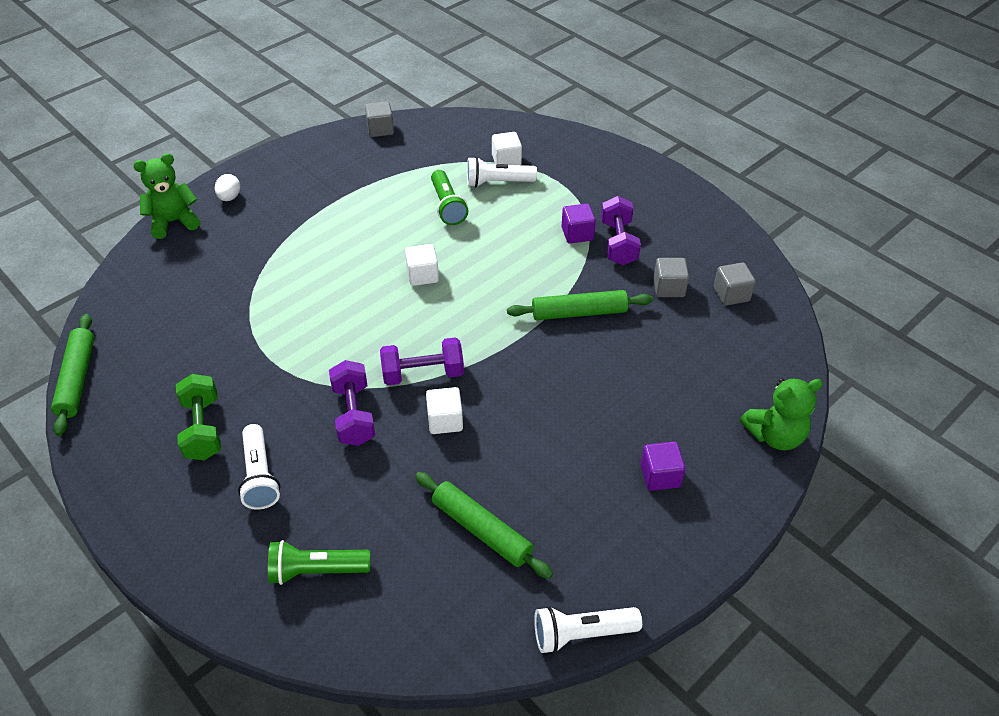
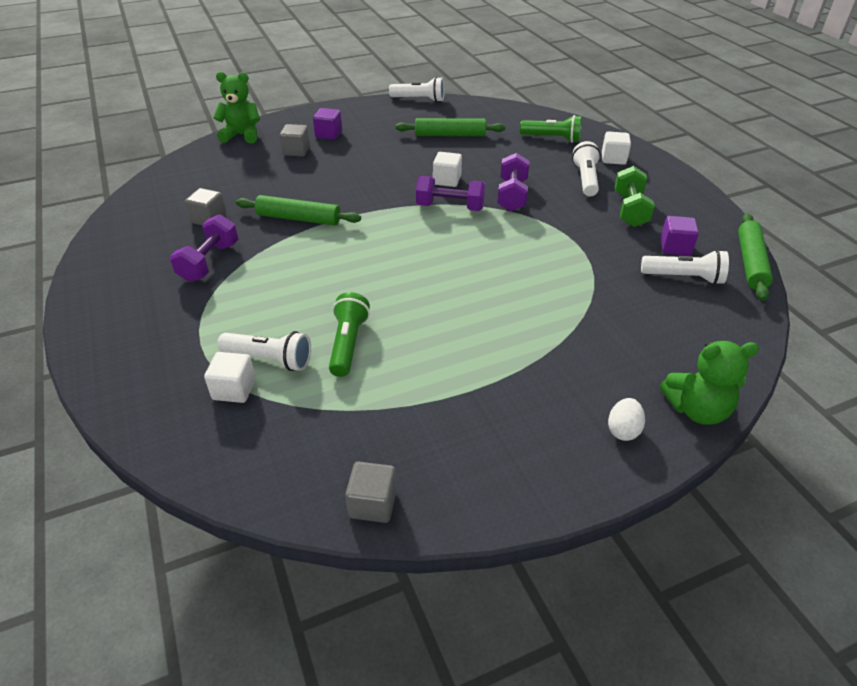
camera: 160 degrees left, 5 degrees down
white cube [405,244,439,286] -> white cube moved to [602,132,631,165]
green rolling pin [415,472,553,579] -> green rolling pin turned 60 degrees counterclockwise [395,118,506,136]
purple cube [561,203,596,243] -> purple cube moved to [660,216,699,256]
grey cube [714,262,756,306] -> grey cube moved to [279,124,310,156]
none -> white flashlight [641,250,729,285]

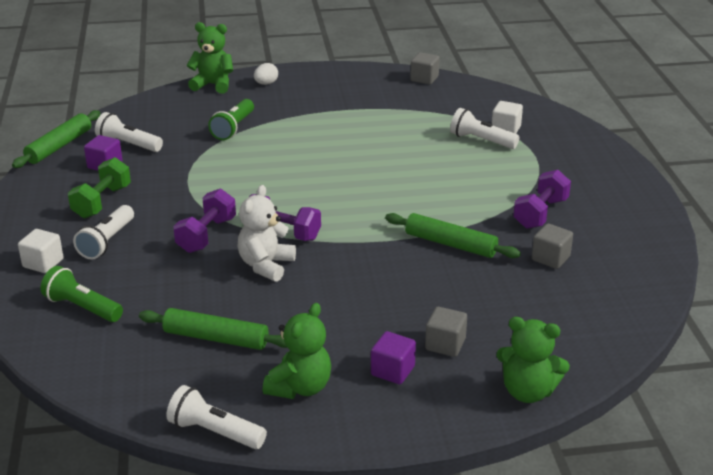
camera: 165 degrees left, 10 degrees down
green flashlight [329,292,370,377] -> green flashlight moved to [208,99,254,140]
white cube [433,152,462,187] -> white teddy bear [238,185,296,282]
none -> green teddy bear [263,303,331,399]

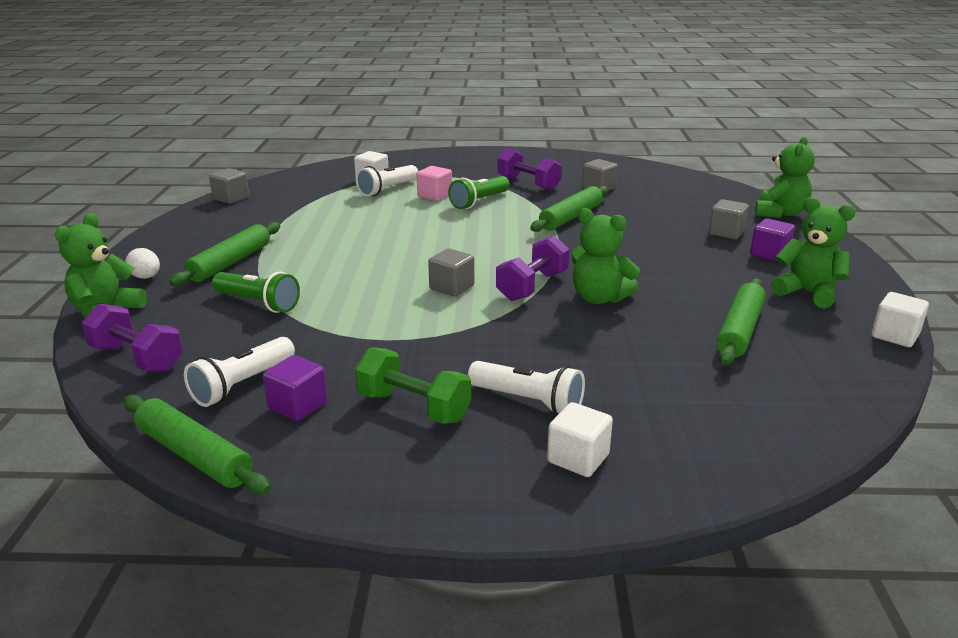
camera: 80 degrees left, 5 degrees down
green flashlight [41,266,123,322] -> green flashlight moved to [448,176,510,209]
white flashlight [166,385,267,449] -> white cube [872,292,929,347]
purple dumbbell [173,188,236,253] -> purple dumbbell moved to [82,304,183,372]
white teddy bear [238,185,296,282] -> green teddy bear [572,208,640,304]
none -> green rolling pin [169,222,280,286]
none -> pink cube [417,166,452,201]
none -> grey cube [428,248,474,296]

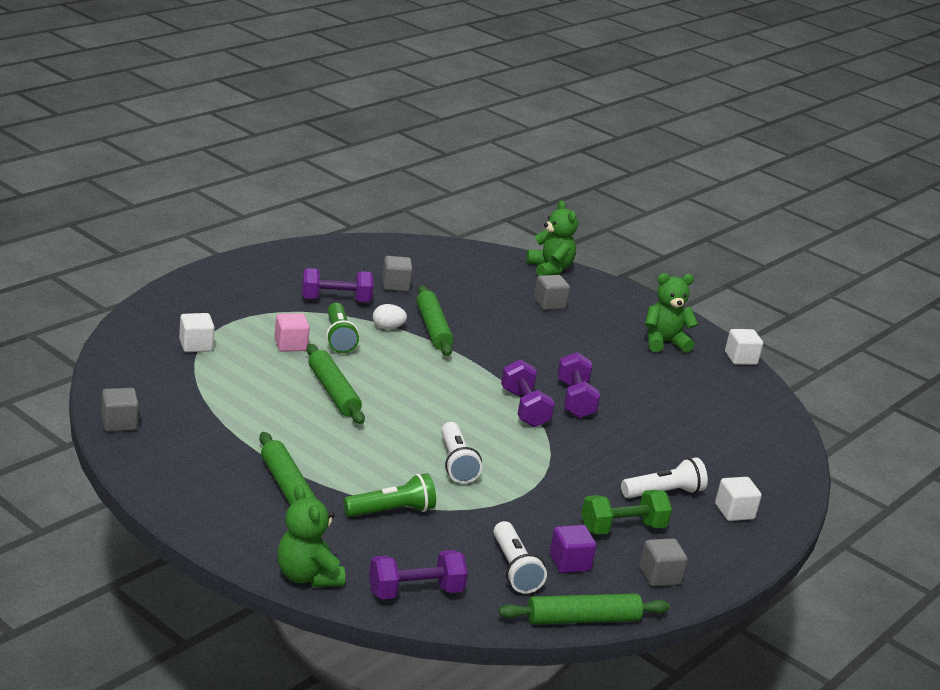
camera: 55 degrees left, 0 degrees up
white egg [126,248,160,279] -> white egg moved to [373,304,407,330]
white flashlight [356,165,418,196] -> white flashlight moved to [441,422,482,484]
grey cube [428,248,474,296] -> grey cube moved to [639,538,688,587]
green teddy bear [572,208,640,304] -> purple dumbbell [558,352,600,418]
green rolling pin [716,278,766,366] -> green rolling pin moved to [306,344,365,424]
purple cube [750,218,795,262] -> none

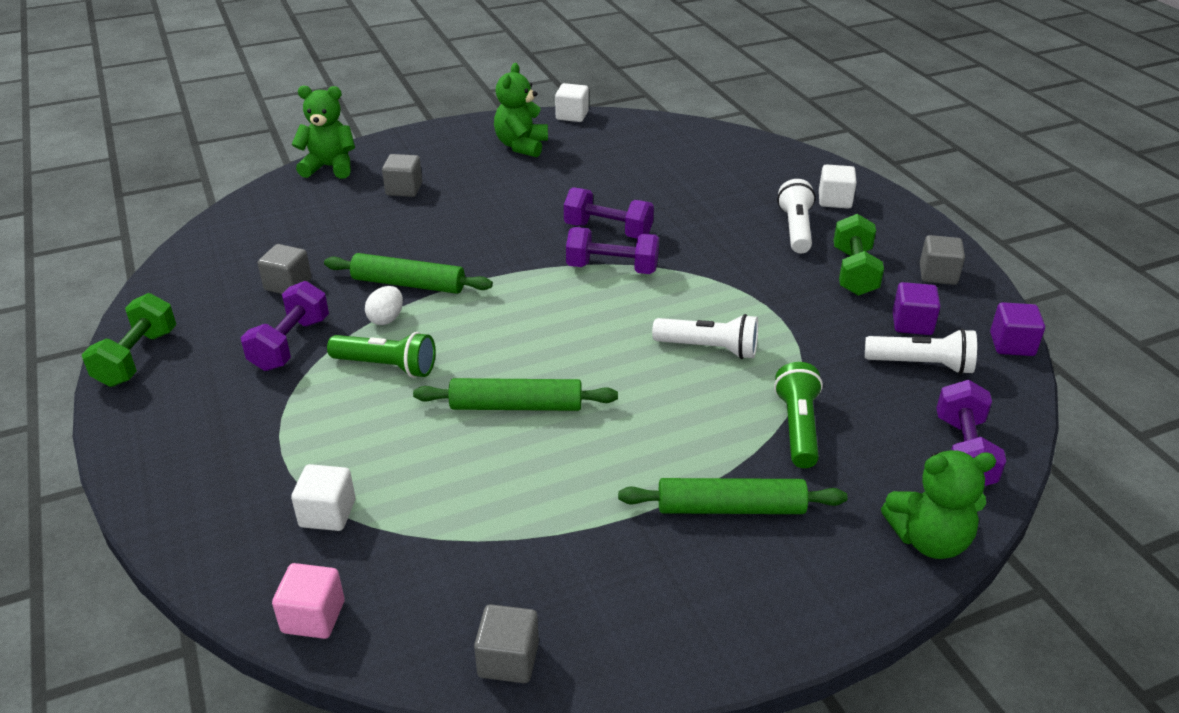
camera: 60 degrees left, 10 degrees up
pink cube [274,313,310,352] -> pink cube moved to [272,563,344,639]
green rolling pin [498,593,670,625] -> purple cube [990,302,1045,356]
none -> green dumbbell [82,293,176,387]

